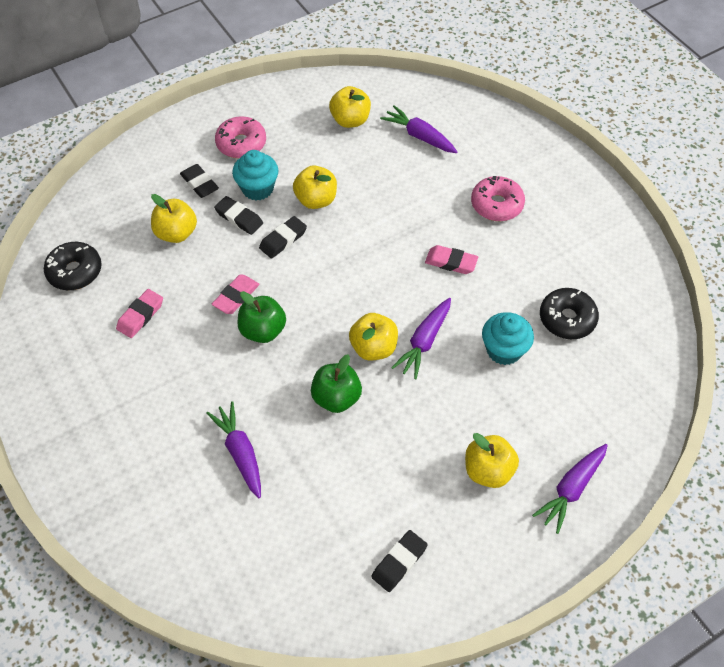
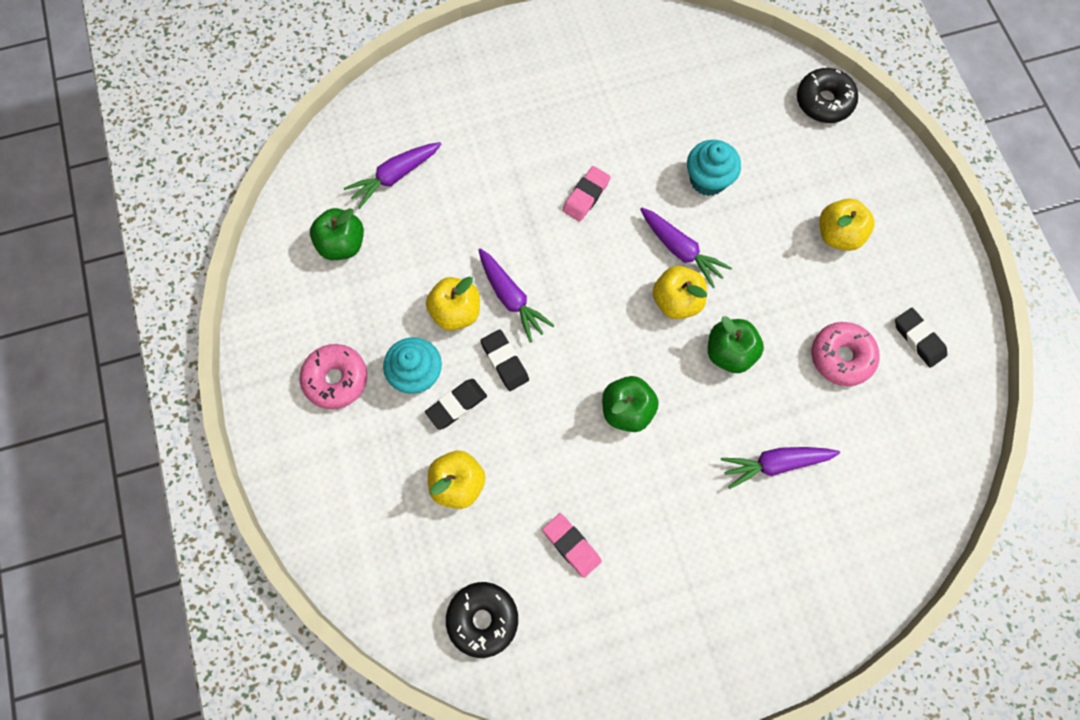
camera: 75 degrees left, 15 degrees up
black eraser [180,164,219,198] -> none
pink eraser [212,274,260,314] -> none
yellow apple [329,86,371,128] -> green apple [310,208,364,260]
pink donut [471,176,525,221] -> pink donut moved to [812,322,880,386]
purple carrot [532,444,608,534] -> purple carrot moved to [479,248,555,343]
black donut [540,288,599,339] -> black donut moved to [797,68,858,123]

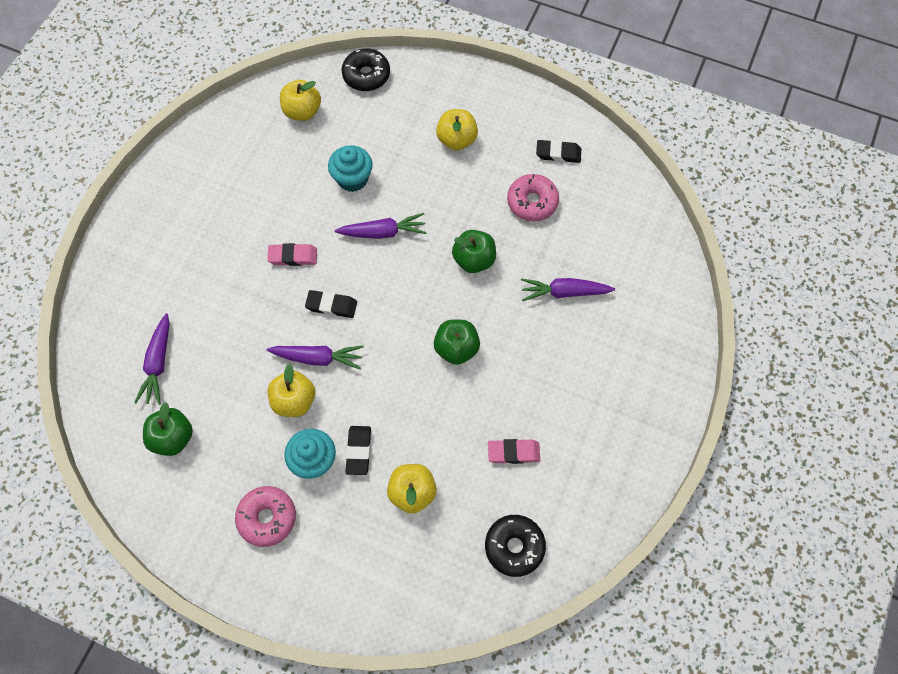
camera: 50 degrees left, 5 degrees down
black eraser [480,329,529,391] -> black eraser moved to [305,290,357,318]
pink eraser [562,166,611,222] -> pink eraser turned 75 degrees counterclockwise [267,243,317,266]
yellow apple [653,266,707,319] -> yellow apple moved to [280,80,321,121]
purple carrot [721,447,840,489] -> purple carrot turned 60 degrees clockwise [521,278,615,301]

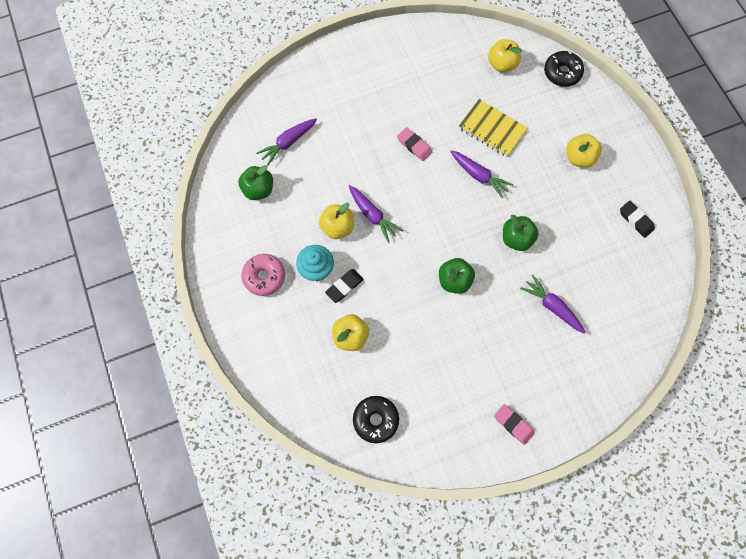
camera: 45 degrees right, 5 degrees up
black eraser [305,290,357,318] -> none
turquoise cupcake [328,145,373,192] -> yellow notebook [459,99,527,157]
pink eraser [488,439,540,464] -> pink eraser moved to [494,404,535,445]
pink donut [507,174,559,221] -> none

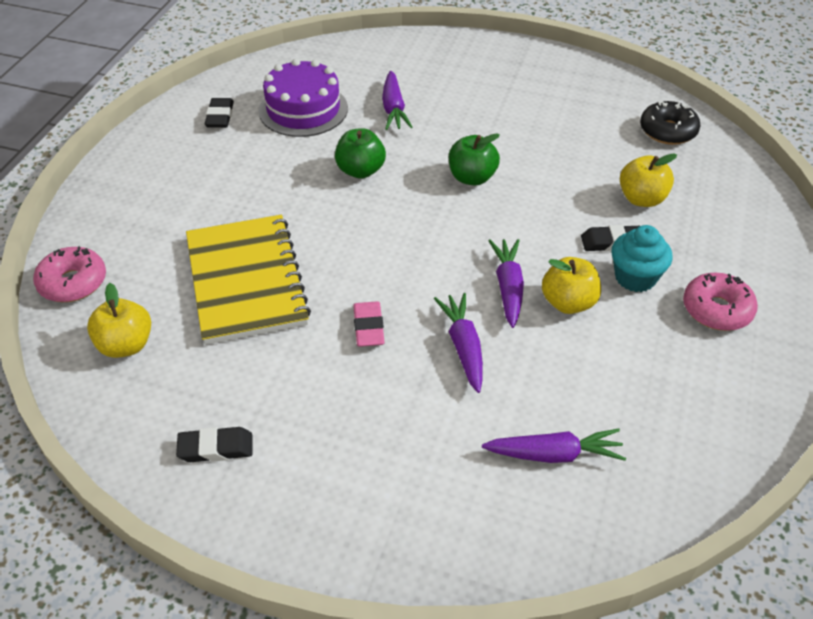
camera: 140 degrees left, 25 degrees down
green apple [238,165,273,200] -> none
purple carrot [450,150,513,198] -> purple carrot moved to [434,293,483,393]
yellow notebook [459,99,527,157] -> yellow notebook [186,215,311,345], size x1.53
pink eraser [494,404,535,445] -> none
black donut [544,51,584,87] -> pink donut [33,246,106,302]
yellow apple [566,134,602,168] -> none
none -> black eraser [176,427,252,462]
none -> purple cake [259,59,348,137]

